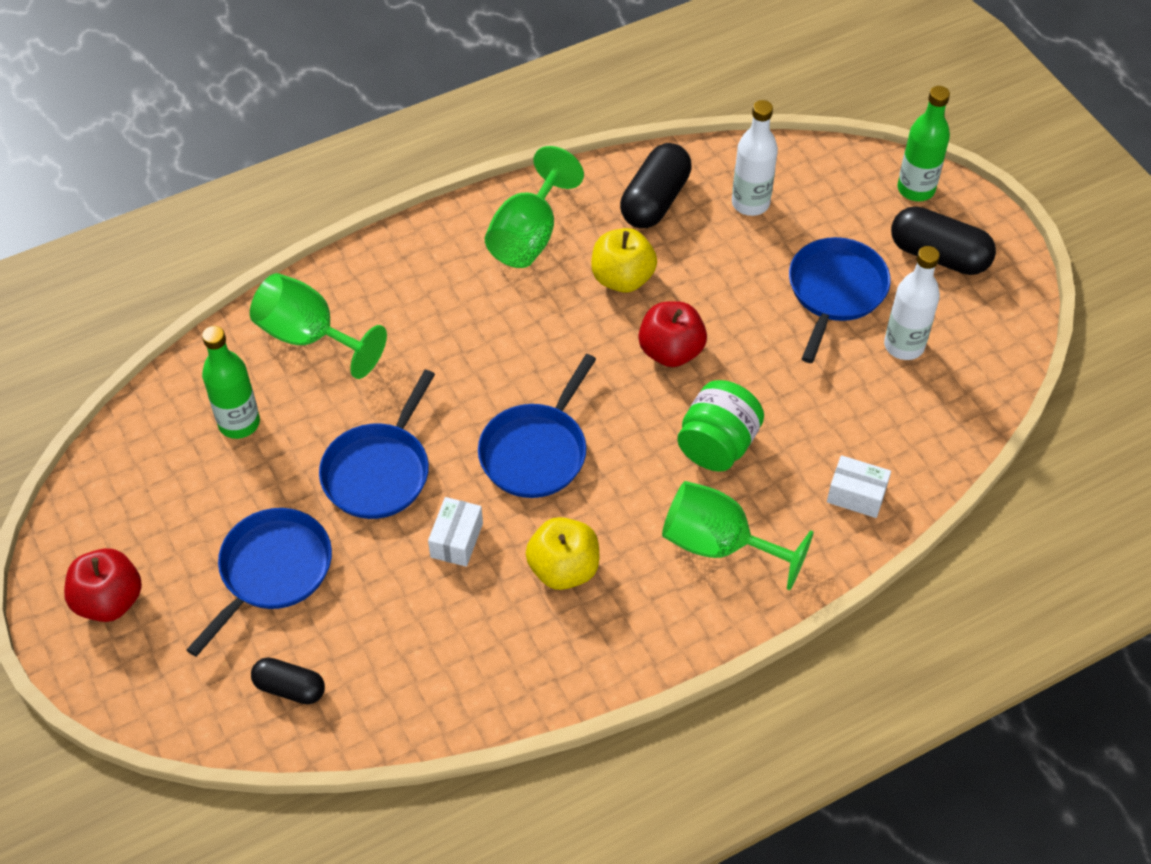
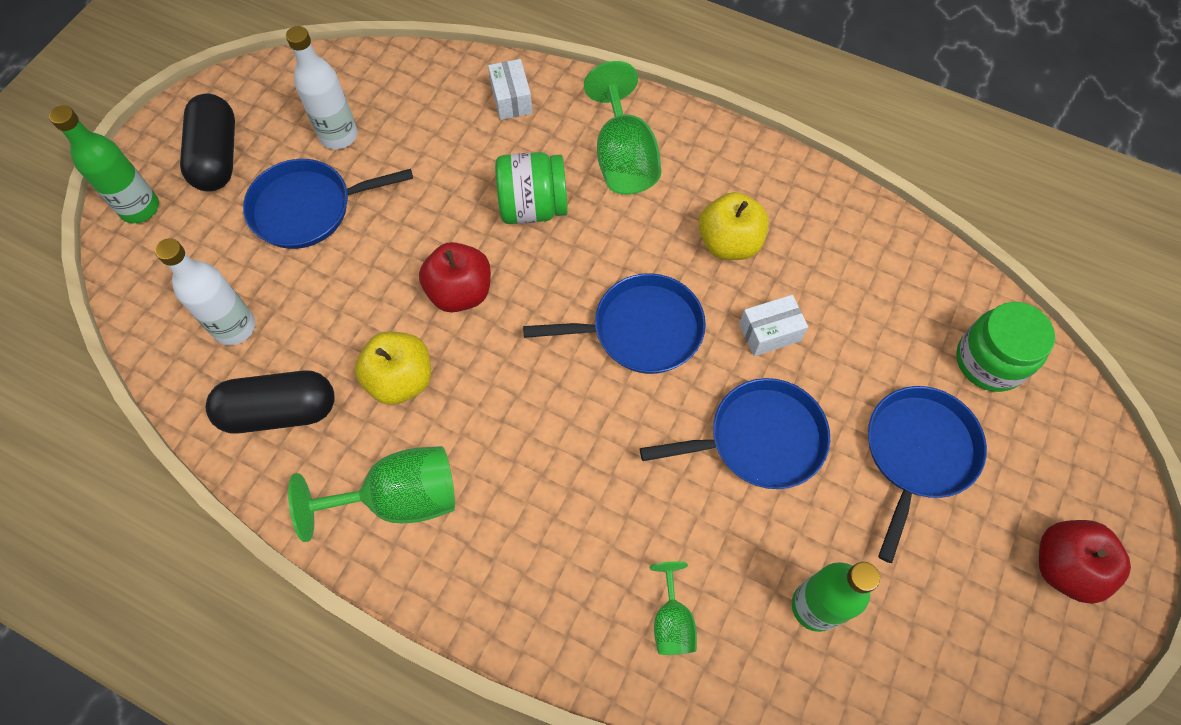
camera: 125 degrees left, 10 degrees up
blue pan [186,508,332,657] -> blue pan turned 120 degrees clockwise [868,386,987,563]
green goblet [250,273,387,379] -> green goblet [650,561,697,655], size x0.55
black capsule [251,657,325,704] -> green jar [956,302,1055,392]

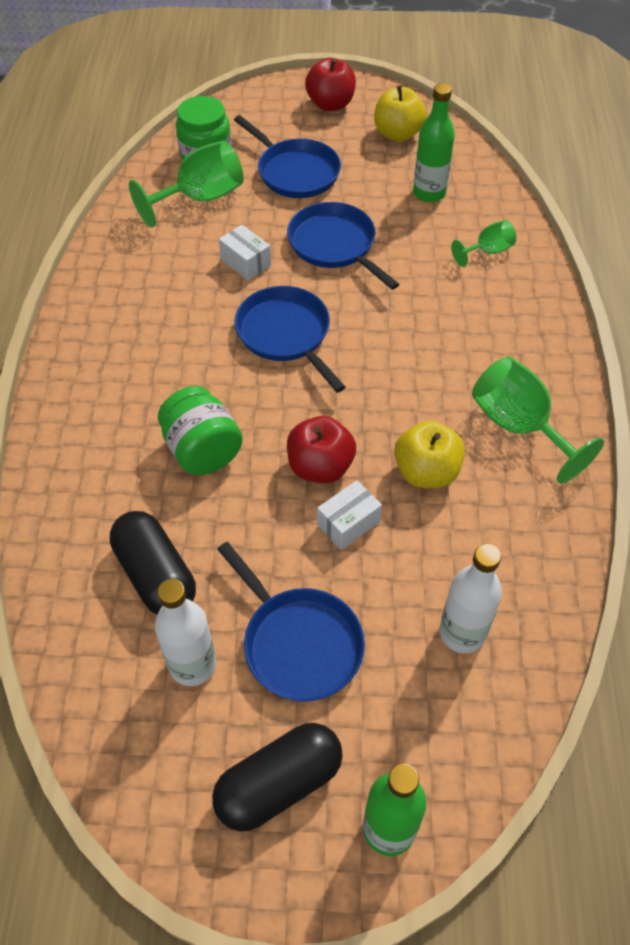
camera: 115 degrees left, 10 degrees down
black capsule [206,370,335,434] -> black capsule moved to [110,511,196,615]
white box [488,59,533,120] -> white box moved to [317,480,382,550]
green goblet [584,61,661,194] -> green goblet moved to [129,141,244,227]
yellow apple [699,192,769,260] -> yellow apple moved to [374,85,427,142]
blue pan [868,386,987,563] -> blue pan turned 135 degrees counterclockwise [234,115,341,198]

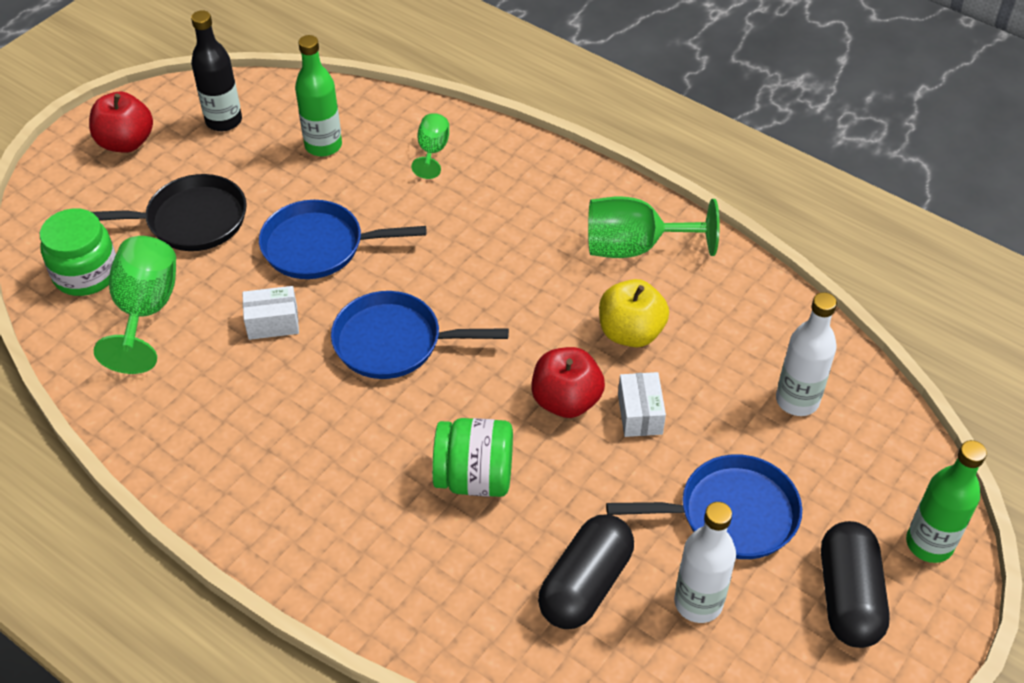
camera: 55 degrees left, 5 degrees down
black capsule [110,511,196,615] -> black capsule turned 60 degrees counterclockwise [538,514,634,629]
blue pan [234,115,341,198] -> black pan [92,174,247,251]
yellow apple [374,85,427,142] -> black bottle [191,10,242,131]

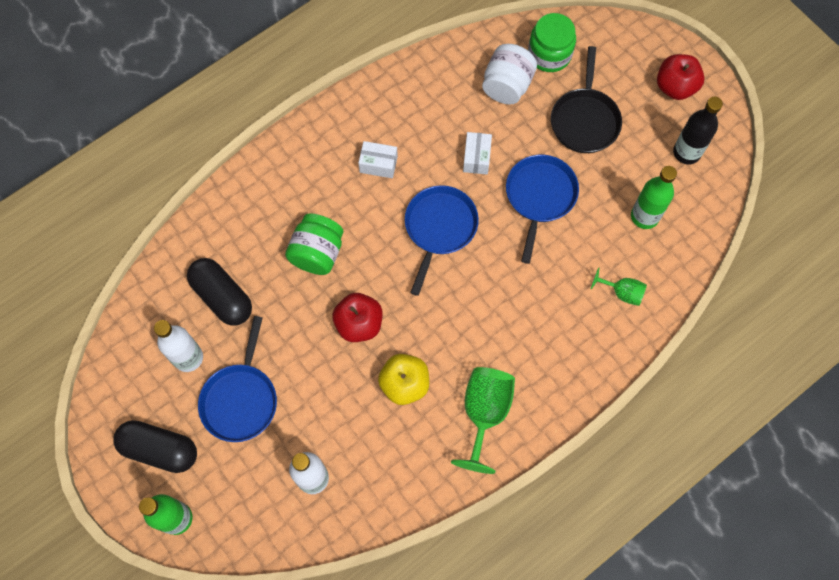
camera: 105 degrees right, 20 degrees up
green goblet [94,236,176,374] -> white jar [482,44,537,104]
white box [618,372,666,437] -> white box moved to [358,141,398,178]

